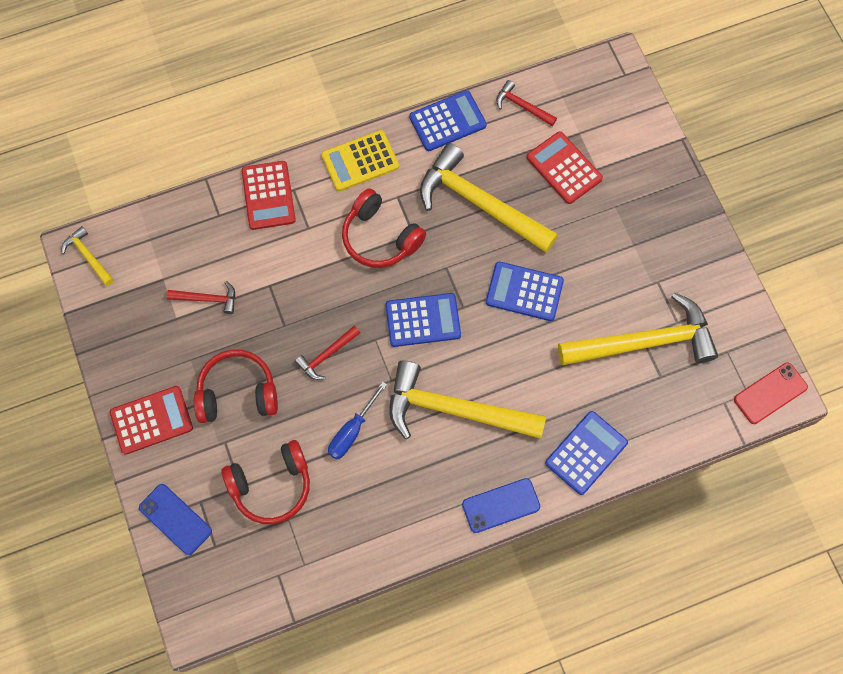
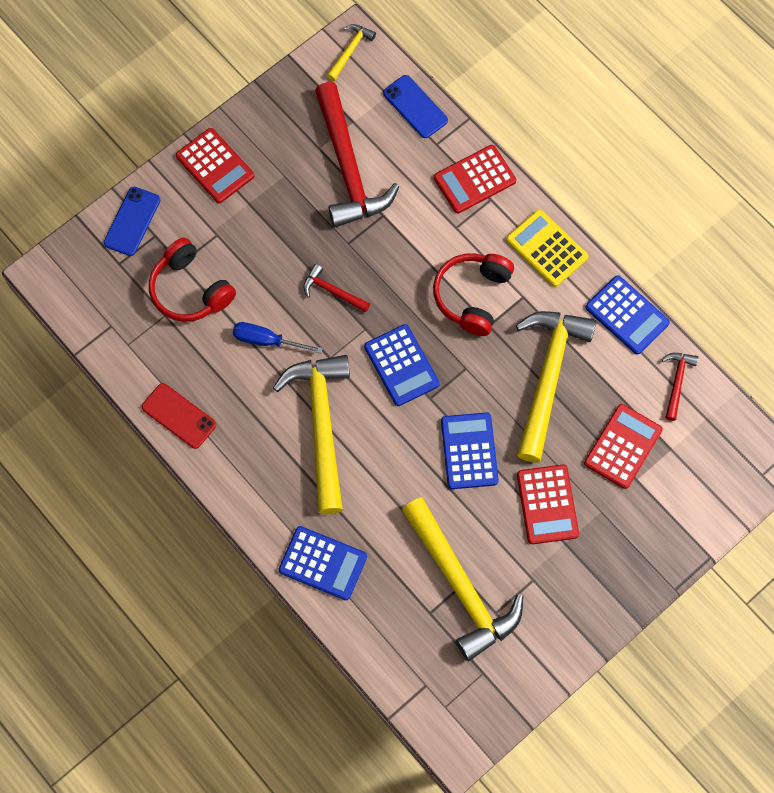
camera: 70 degrees right, 0 degrees up
red hammer [167,281,235,314] -> red hammer [315,82,399,227], size x2.21
red headphones [194,350,278,423] -> none
blue phone [462,478,540,533] -> blue phone moved to [383,75,448,138]
red phone [734,363,808,424] -> red phone moved to [142,383,216,449]
none -> red calculator [517,464,579,544]

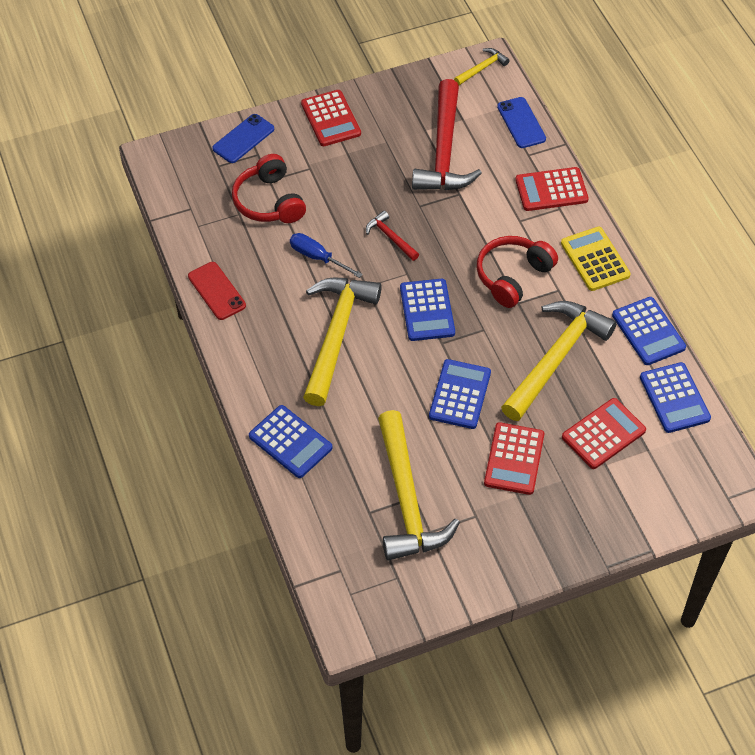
camera: 20 degrees right, 15 degrees down
red hammer [662,353,698,421] -> blue calculator [640,362,711,433]

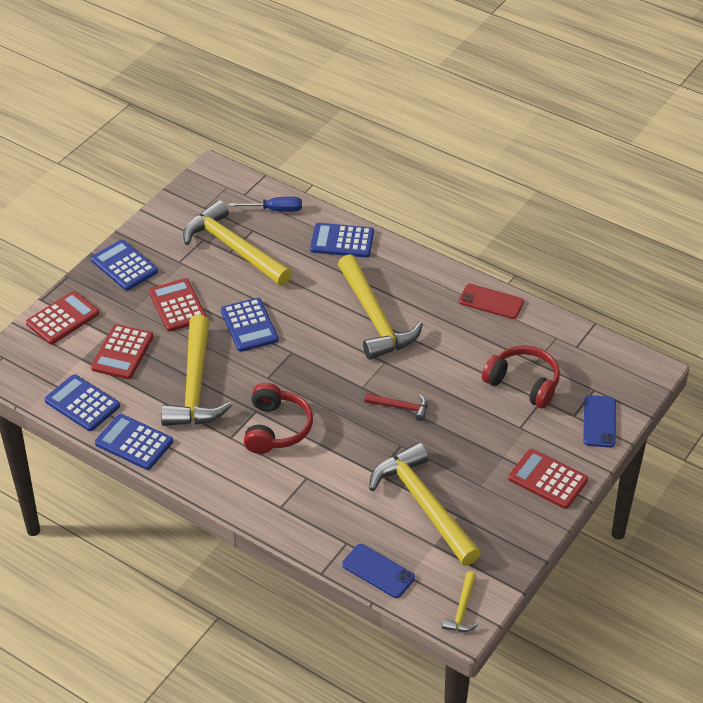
camera: 145 degrees right, 10 degrees down
blue screwdriver [290,233,363,278] -> blue screwdriver moved to [229,197,302,212]
blue calculator [400,279,455,341] -> blue calculator moved to [91,240,158,291]
red hammer [412,79,482,190] -> yellow hammer [369,442,481,566]
red calculator [515,167,589,211] -> red calculator moved to [26,291,99,345]
yellow calculator [561,227,631,291] -> none

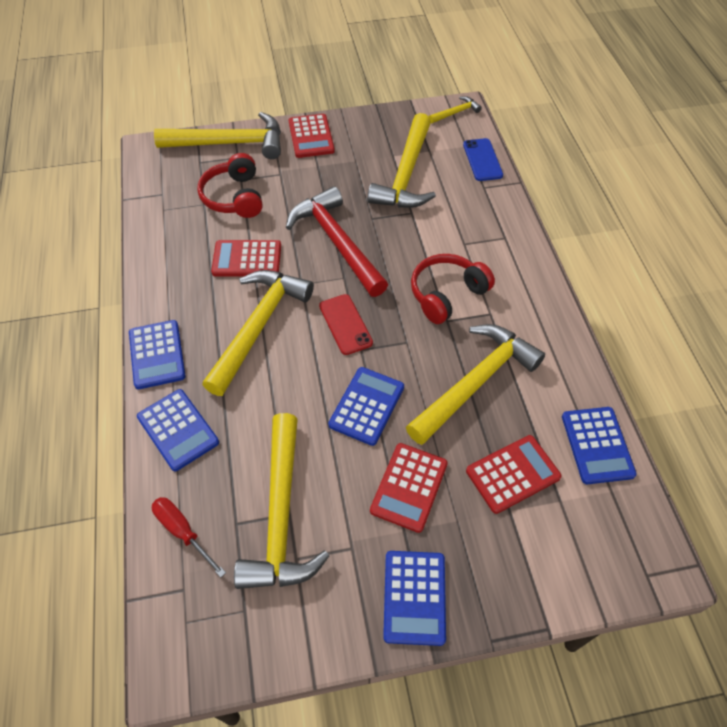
camera: 135 degrees left, 10 degrees up
red calculator [26,291,99,345] -> red calculator moved to [211,240,281,276]
blue calculator [95,414,173,470] -> blue calculator moved to [129,320,186,389]
blue screwdriver [229,197,302,212] -> red screwdriver [152,497,226,578]
red hammer [364,393,428,421] -> red hammer [286,186,388,297], size x2.21
red phone [459,284,524,319] -> red phone moved to [319,294,373,355]
blue phone [583,395,616,448] -> yellow hammer [154,112,281,159]

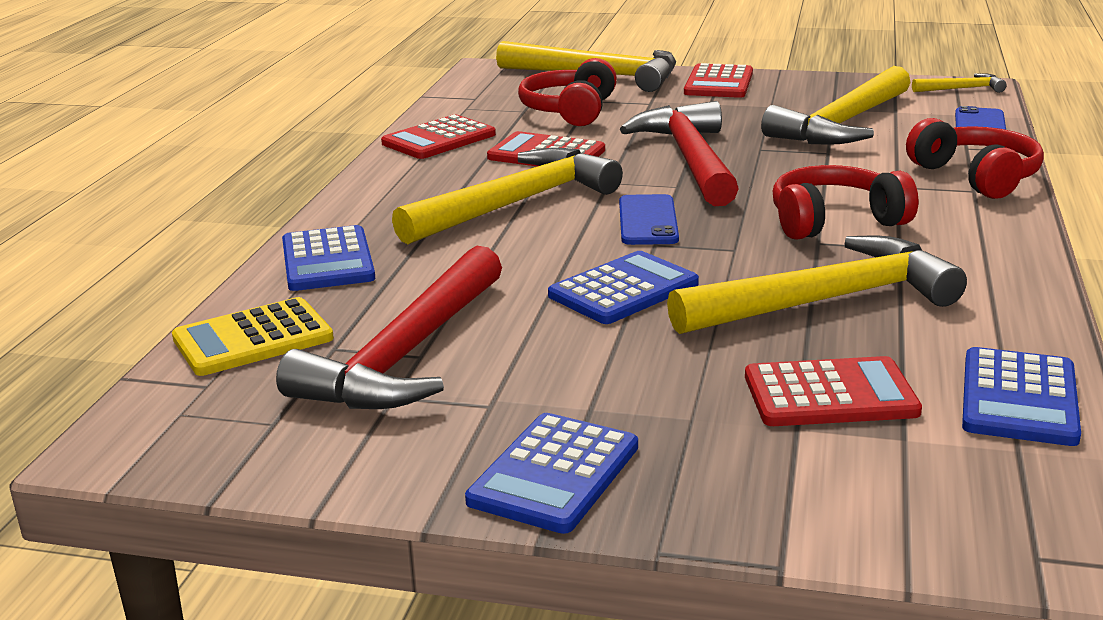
camera: 25 degrees right, 30 degrees down
blue calculator [129,320,186,389] -> none
red screwdriver [152,497,226,578] -> yellow calculator [172,297,334,376]
yellow hammer [234,413,329,589] -> red hammer [276,246,502,409]
red phone [319,294,373,355] -> blue phone [619,194,679,245]
red calculator [370,443,448,533] -> red calculator moved to [381,114,496,159]
none -> red headphones [906,118,1044,199]

